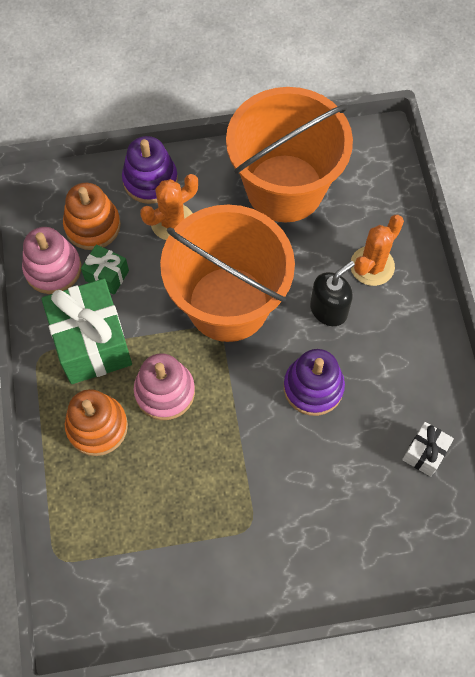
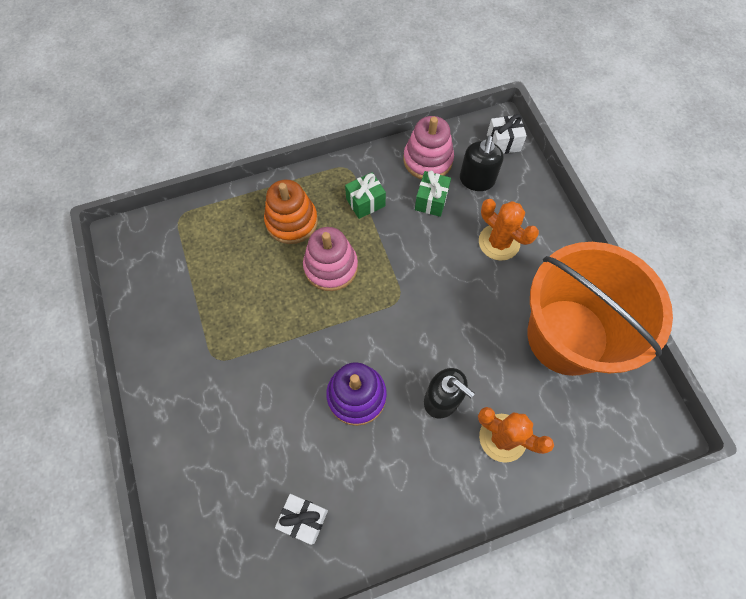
camera: 80 degrees right, 0 degrees up
green gift [42,278,132,384] -> green gift [345,172,386,219], size x0.49
orange stacking toy [63,183,121,250] -> black soap dispenser [460,136,504,191]
purple stacking toy [122,136,178,204] -> none
orange bucket [160,205,295,342] -> none
none -> white gift [487,114,527,154]

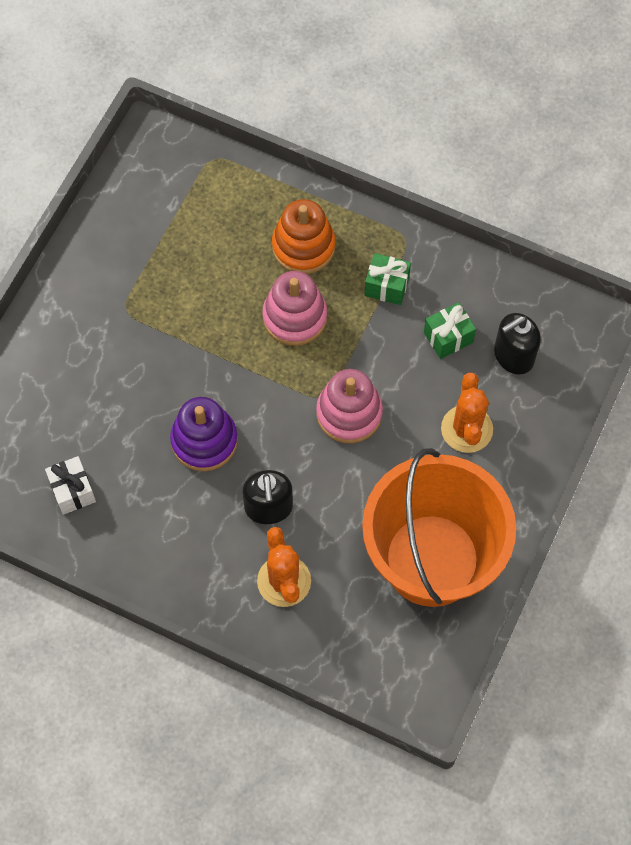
camera: 45 degrees right, 0 degrees up
pink stacking toy [403,116,454,179] -> pink stacking toy moved to [316,369,383,443]
white gift [487,114,527,154] -> none

